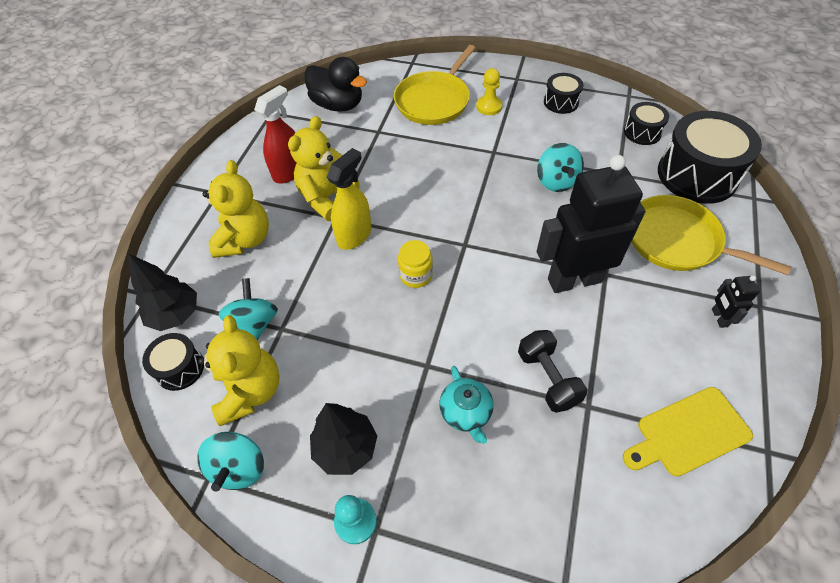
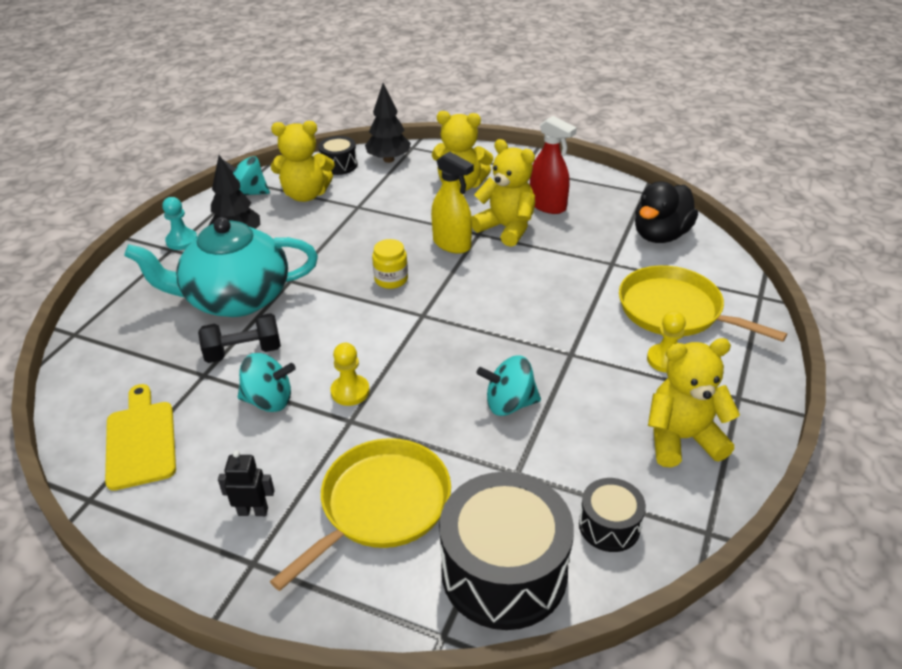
camera: 95 degrees right, 15 degrees down
turquoise spinning top [219,278,278,340] -> turquoise spinning top moved to [238,353,296,412]
turquoise teapot [439,366,494,444] -> turquoise teapot [124,217,318,317], size x2.26
black robot [537,155,646,293] -> yellow pawn [331,343,370,406]
black drum [544,73,584,114] -> yellow teddy bear [648,338,740,468]

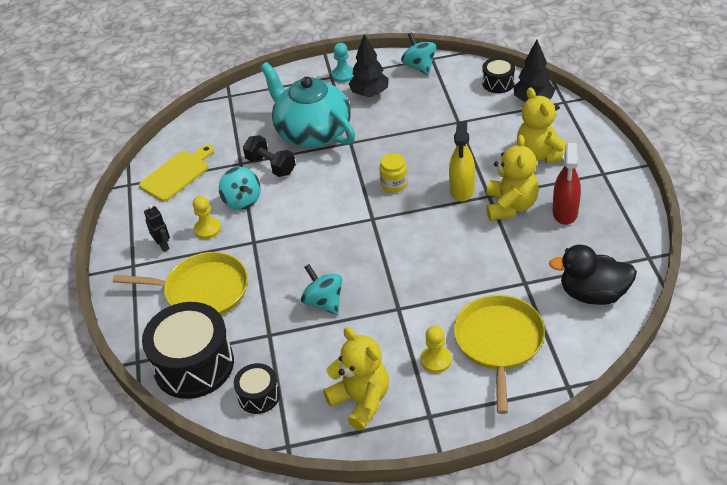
camera: 60 degrees right, 5 degrees up
yellow teddy bear [271,121,334,202] -> none
yellow pawn [331,343,370,406] -> yellow pawn moved to [193,196,221,239]

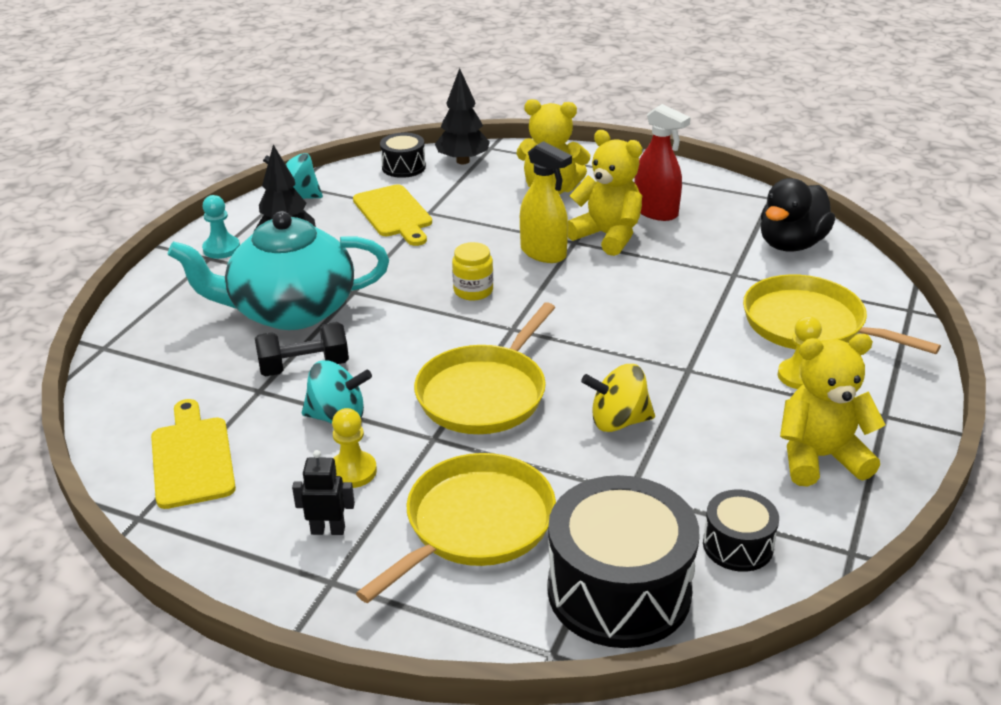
camera: 60 degrees left, 10 degrees down
turquoise spinning top [301,264,342,315] -> yellow spinning top [581,364,655,432]
none -> yellow cutting board [353,184,432,246]
none -> yellow pan [414,302,555,434]

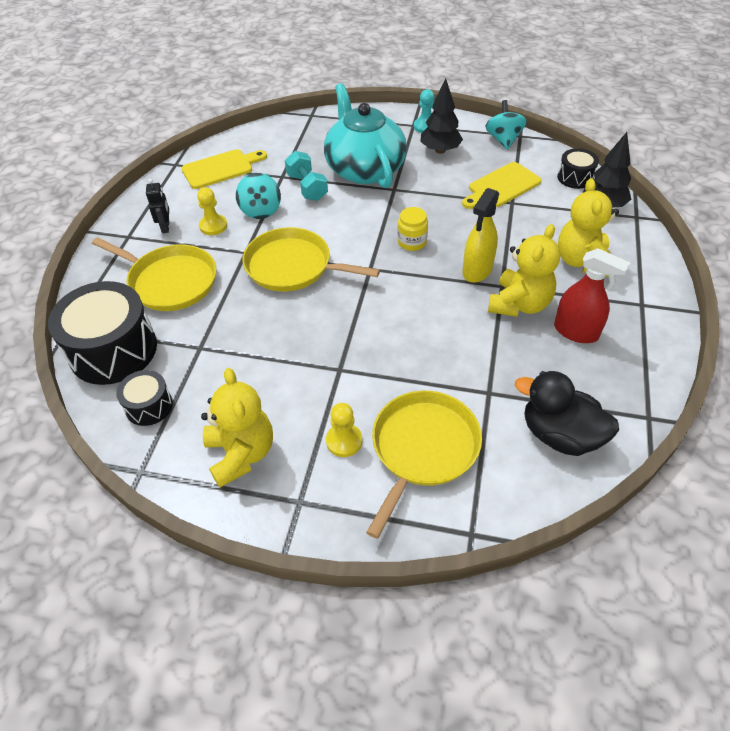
camera: 80 degrees right, 15 degrees up
black dumbbell [255,322,349,376] -> turquoise dumbbell [285,151,328,201]
yellow spinning top [581,364,655,432] -> none
red spray bottle [634,104,691,221] -> red spray bottle turned 90 degrees counterclockwise [554,248,630,343]

